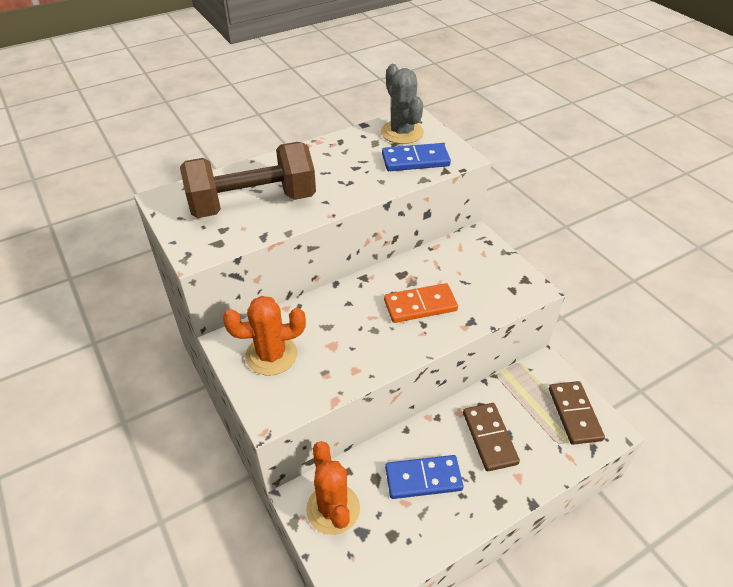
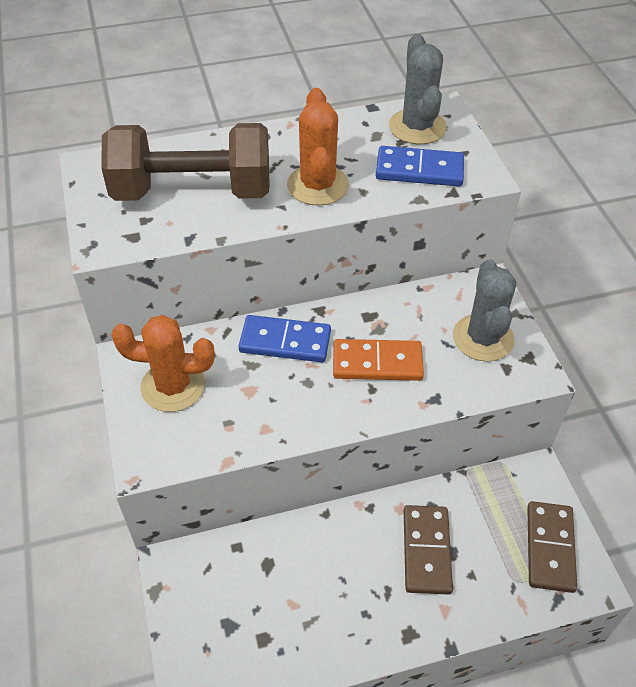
camera: 15 degrees right, 5 degrees up
orange cactus [306,441,360,535] -> orange cactus moved to [287,88,349,206]
blue domino [385,455,464,499] -> blue domino moved to [238,315,331,362]
none -> grey cactus [453,259,516,362]

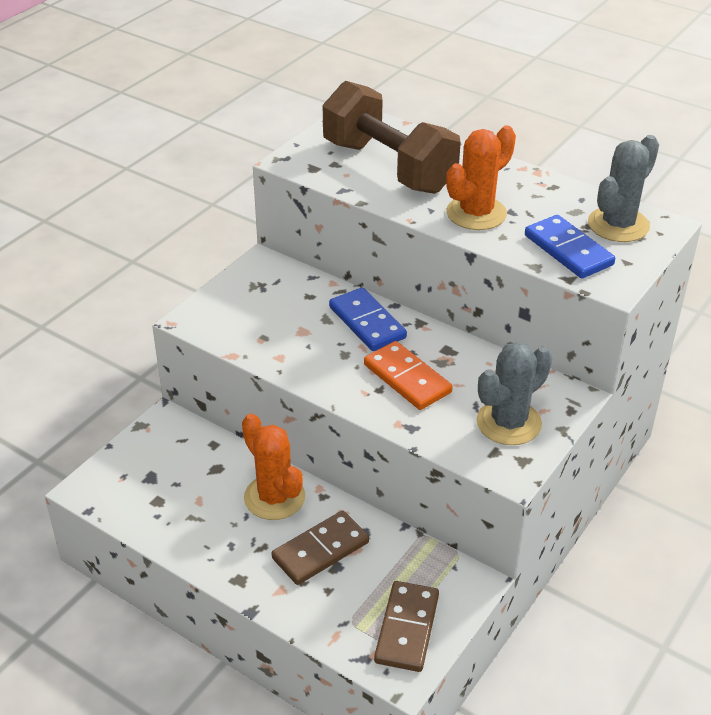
camera: 50 degrees right, 10 degrees down
orange cactus [111,315,215,412] -> orange cactus moved to [242,413,305,520]
brown domino [527,501,577,593] -> brown domino turned 45 degrees counterclockwise [374,581,439,672]

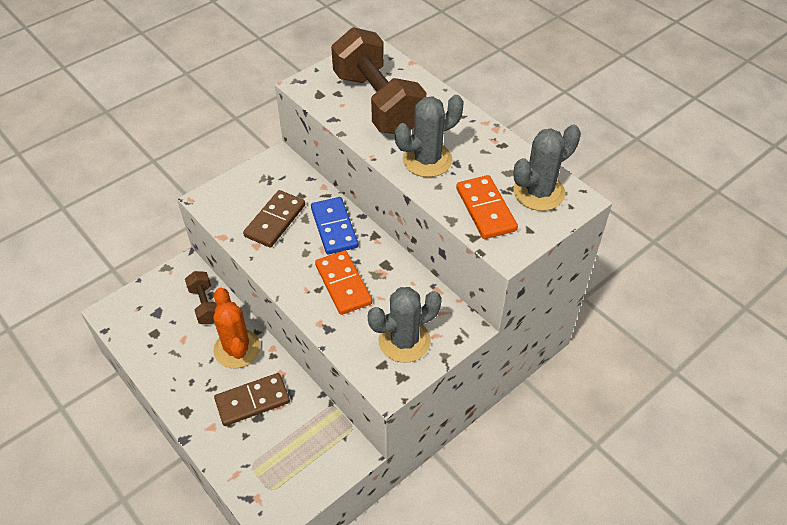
camera: 15 degrees right, 10 degrees up
brown domino [374,581,439,672] -> brown domino moved to [243,190,305,248]
orange cactus [446,125,516,230] -> grey cactus [395,95,464,177]
blue domino [525,215,615,278] -> orange domino [456,175,518,239]
none -> brown dumbbell [185,271,217,324]

